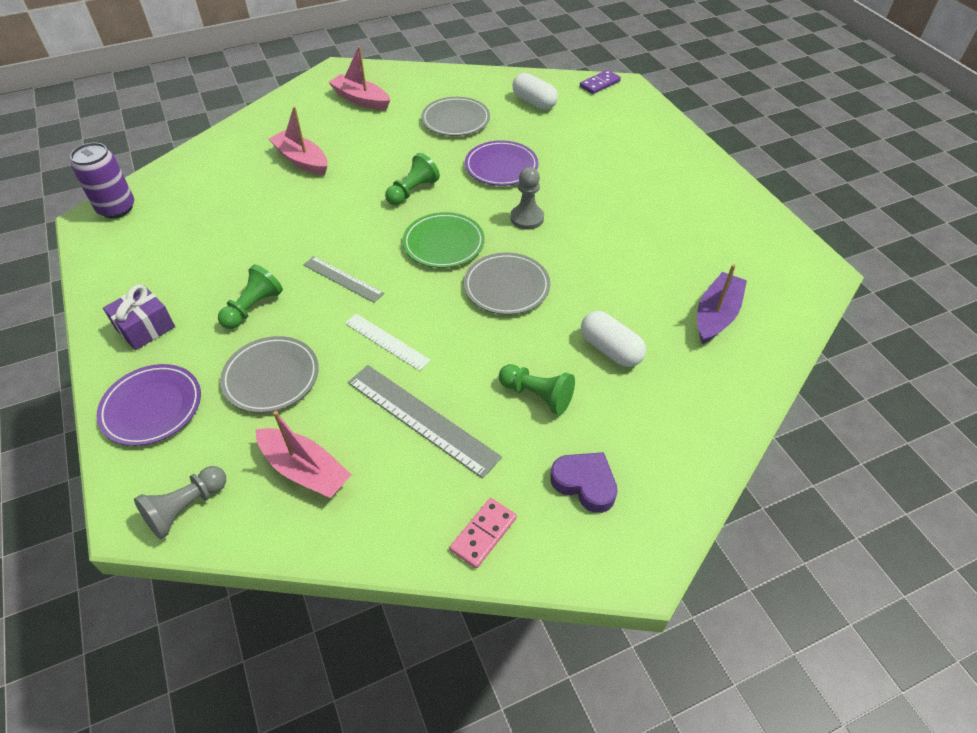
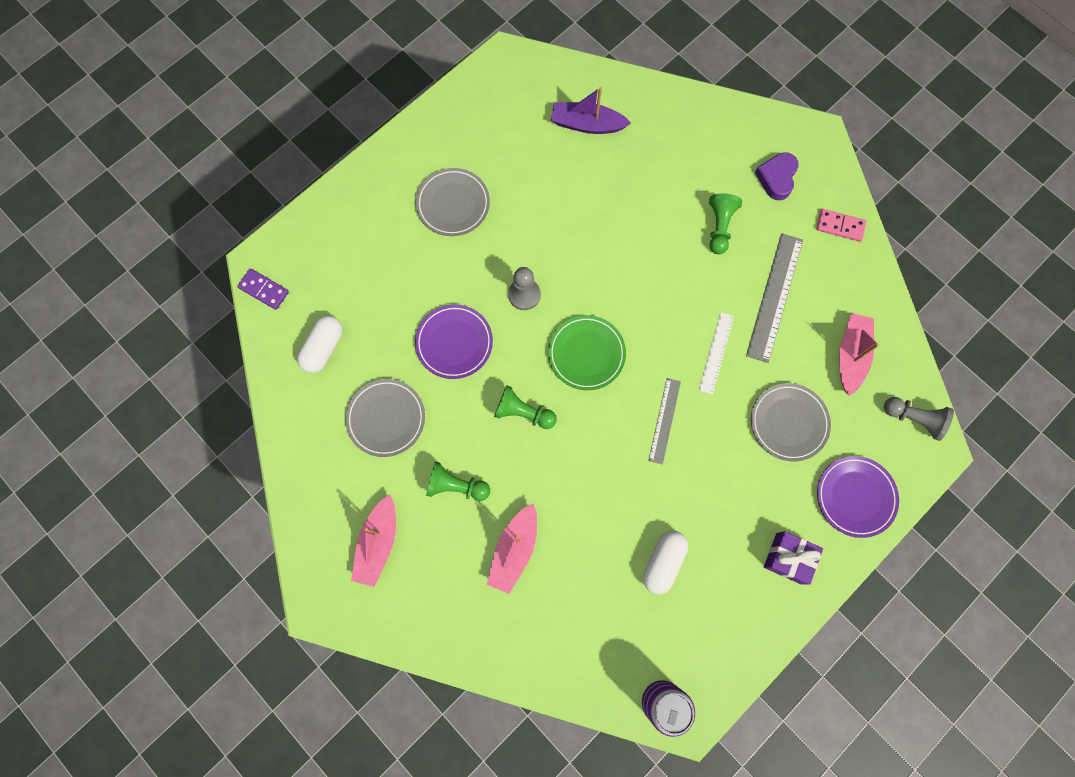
camera: 110 degrees left, 25 degrees up
green pawn [218,264,283,329] -> green pawn moved to [426,462,490,501]
grey plate [464,253,550,315] -> grey plate moved to [416,168,490,236]
white capsule [581,311,646,367] -> white capsule moved to [643,531,688,594]

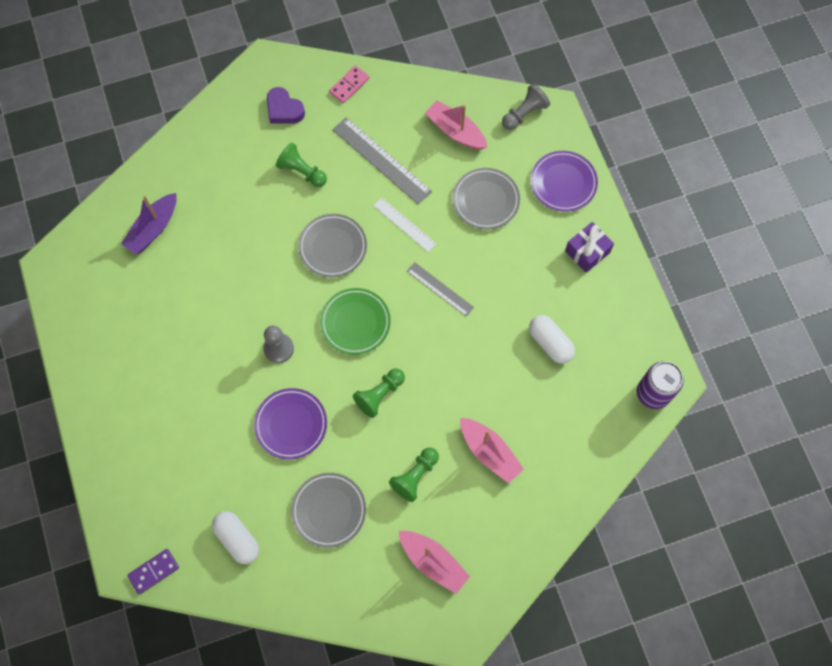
camera: 65 degrees left, 5 degrees down
grey plate [416,168,490,236] -> grey plate moved to [298,214,367,277]

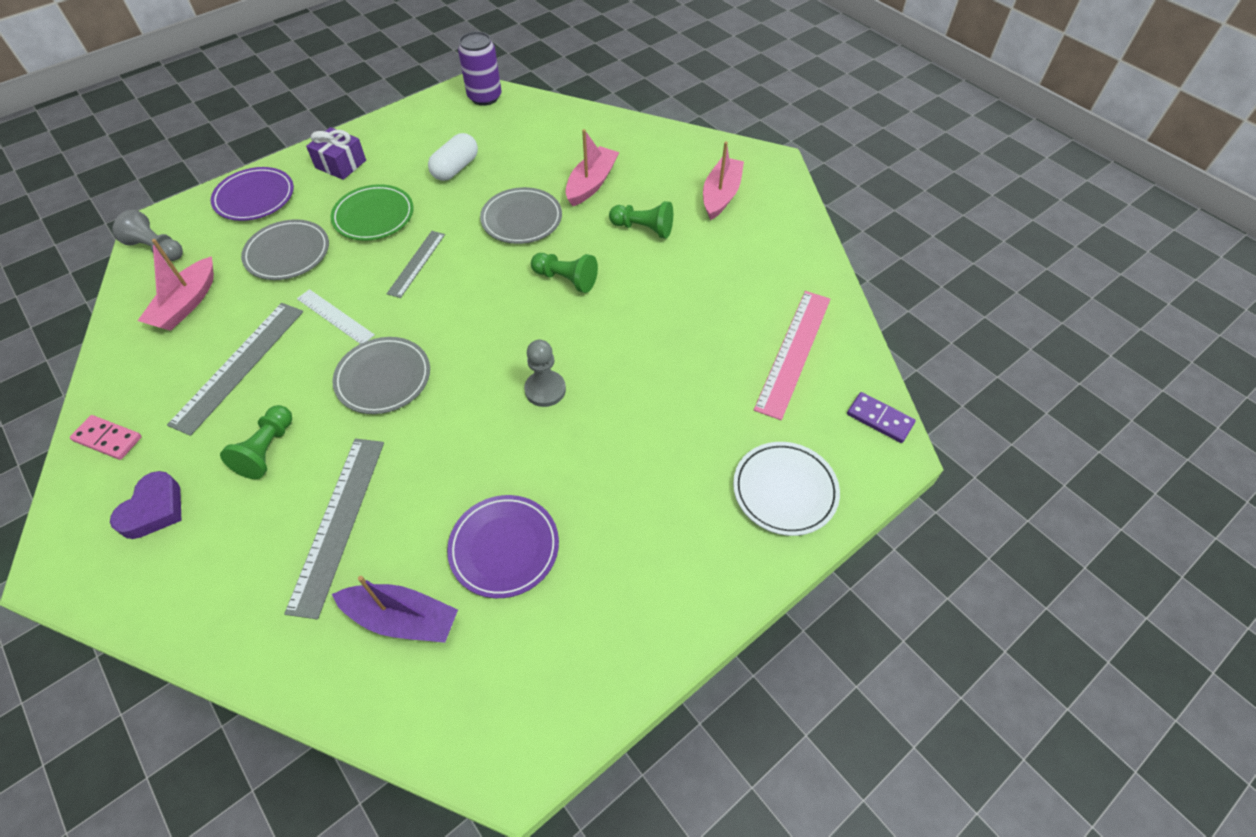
camera: 110 degrees left, 15 degrees down
white capsule [212,511,259,564] -> pink ruler [754,291,830,420]
purple plate [254,388,327,459] -> purple plate moved to [447,495,559,598]
grey plate [291,473,366,548] -> grey plate moved to [480,187,562,244]
green plate [320,288,391,355] -> green plate moved to [331,184,414,241]
white ruler [373,198,437,252] -> white ruler turned 75 degrees counterclockwise [297,289,375,344]
none -> grey ruler [284,438,384,619]
none -> white plate [733,442,840,536]

